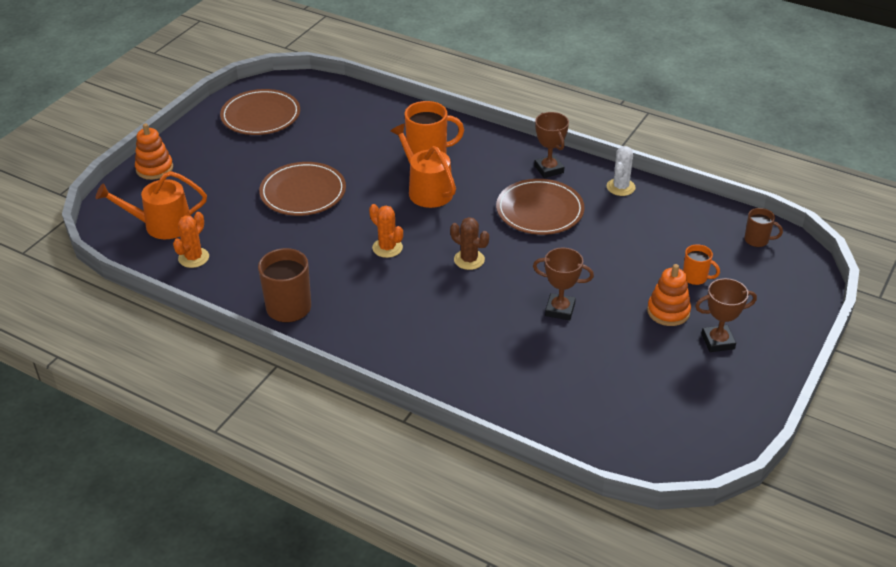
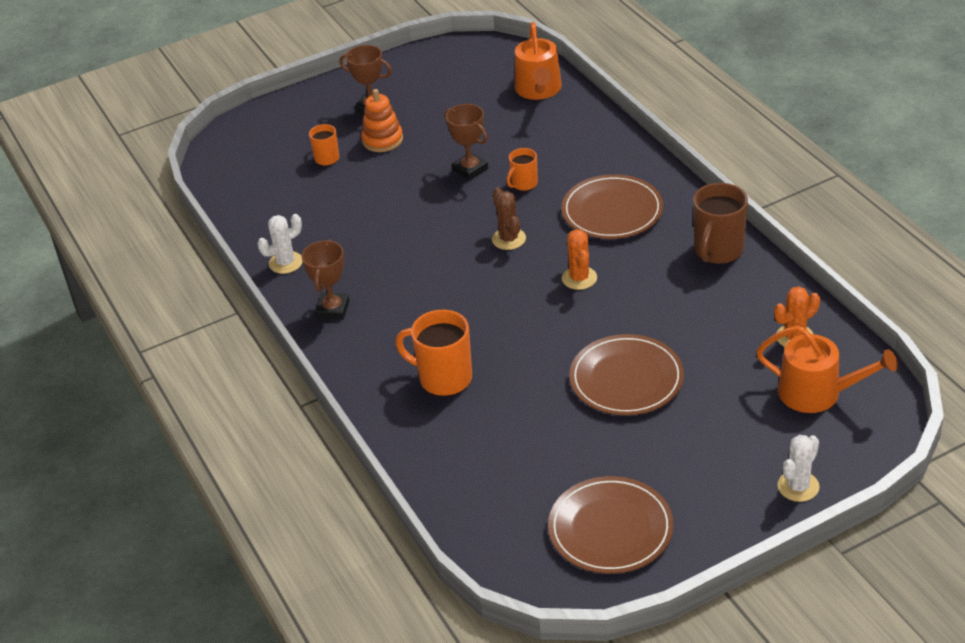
camera: 145 degrees left, 0 degrees up
orange stacking toy [135,123,173,180] -> white cactus [778,435,820,502]
orange watering can [390,124,456,208] -> orange watering can moved to [515,22,562,100]
brown plate [496,179,584,235] -> brown plate moved to [561,174,663,239]
brown mug [744,208,783,247] -> none
none -> orange mug [507,148,538,191]

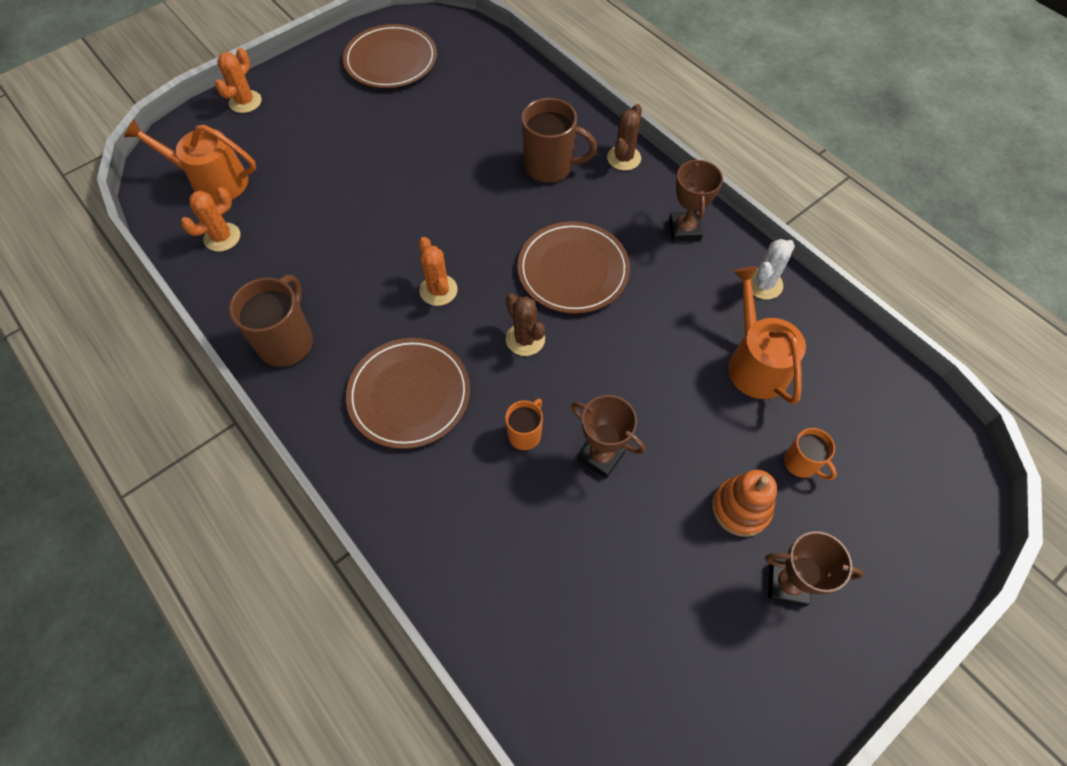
camera: 165 degrees right, 20 degrees up
orange mug [395,310,472,396] -> brown mug [521,98,597,183]
orange watering can [515,22,562,100] -> orange watering can moved to [728,266,806,404]
brown plate [569,334,684,415] -> brown plate moved to [517,221,630,314]
white cactus [778,435,820,502] -> orange cactus [215,48,262,113]
none -> brown cactus [607,104,642,171]

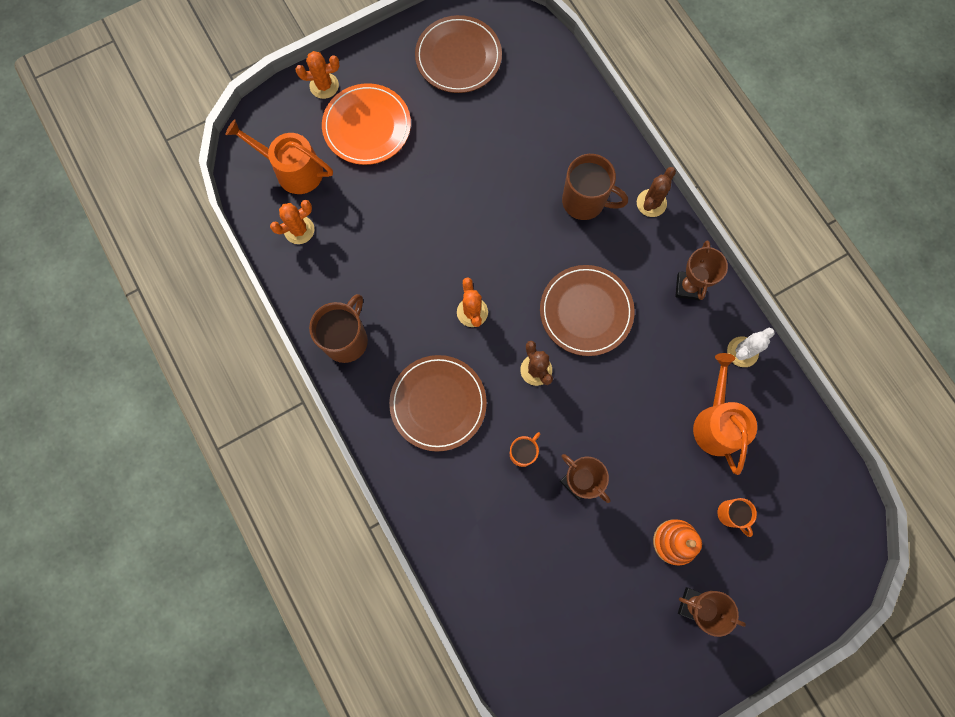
camera: 10 degrees right, 15 degrees up
orange cactus [215,48,262,113] -> orange cactus turned 45 degrees clockwise [296,51,340,99]
none -> orange plate [322,83,411,165]

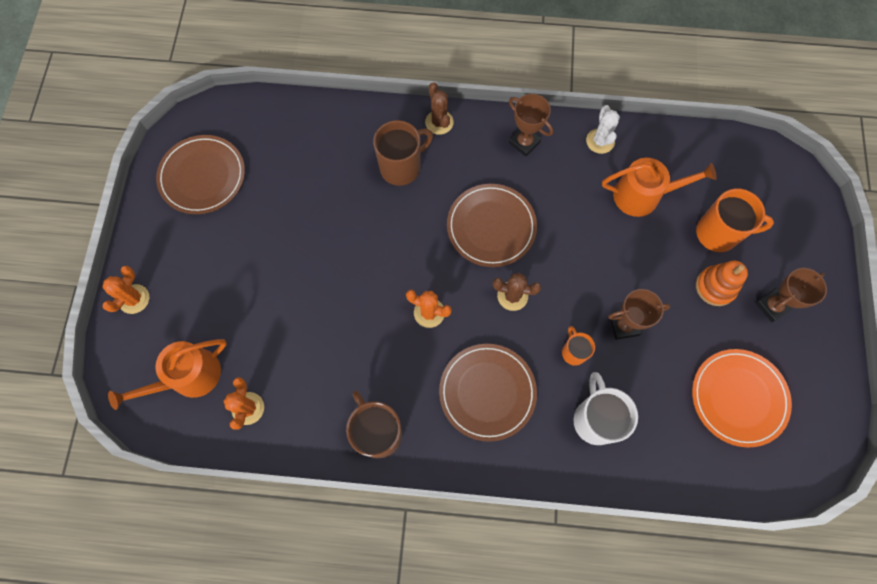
camera: 55 degrees left, 5 degrees down
orange plate [322,83,411,165] -> orange plate moved to [692,349,792,448]
orange watering can [693,353,757,475] -> orange watering can turned 150 degrees clockwise [602,158,717,217]
orange mug [717,498,757,537] -> orange mug [696,188,774,252], size x1.77
none -> white mug [573,372,638,445]

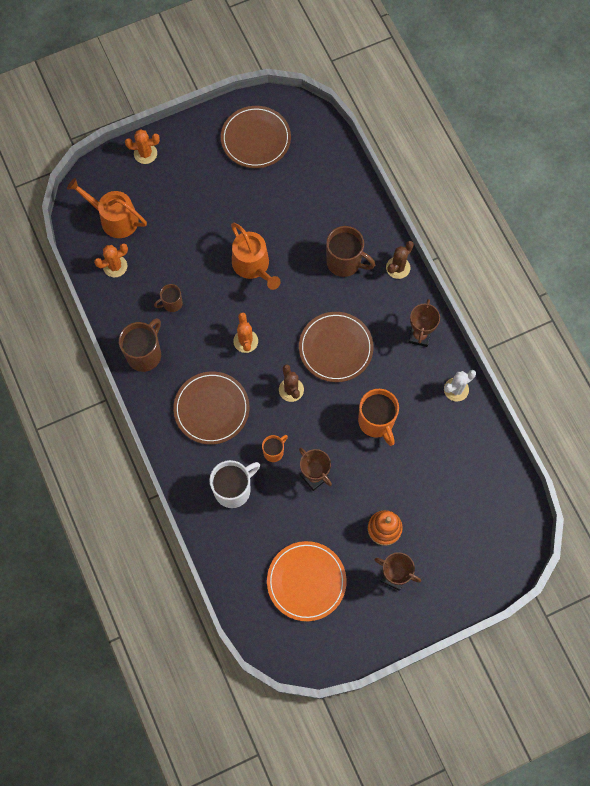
camera: 60 degrees right, 0 degrees up
orange watering can [602,158,717,217] -> orange watering can moved to [231,223,281,290]
orange mug [696,188,774,252] -> orange mug moved to [358,389,399,446]
none -> brown mug [154,284,183,312]

